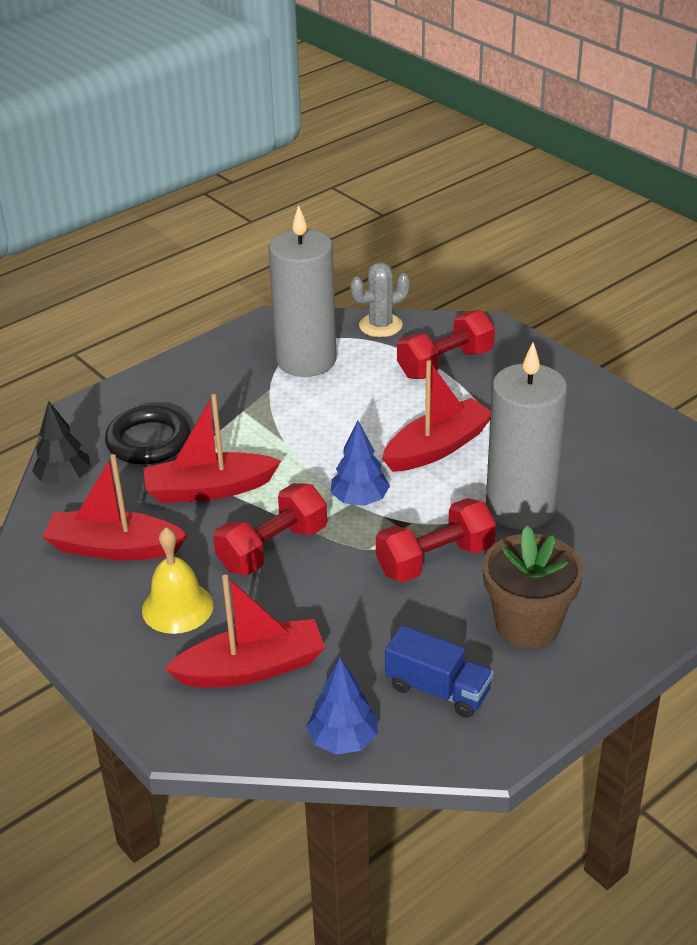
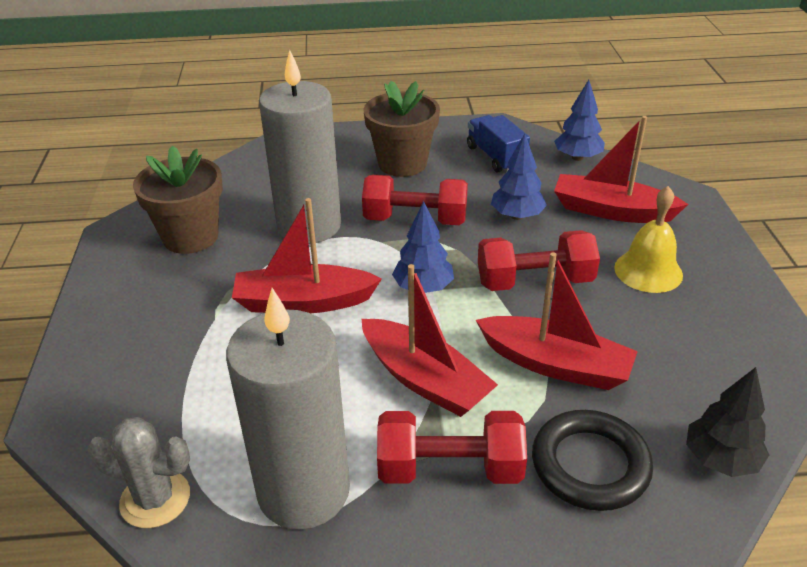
camera: 145 degrees left, 0 degrees up
red boat [42,454,188,561] -> red boat moved to [361,264,498,417]
red dumbbell [397,310,495,379] -> red dumbbell moved to [377,411,527,484]
none -> brown flower pot [133,146,223,254]
none -> blue tree [491,134,547,220]

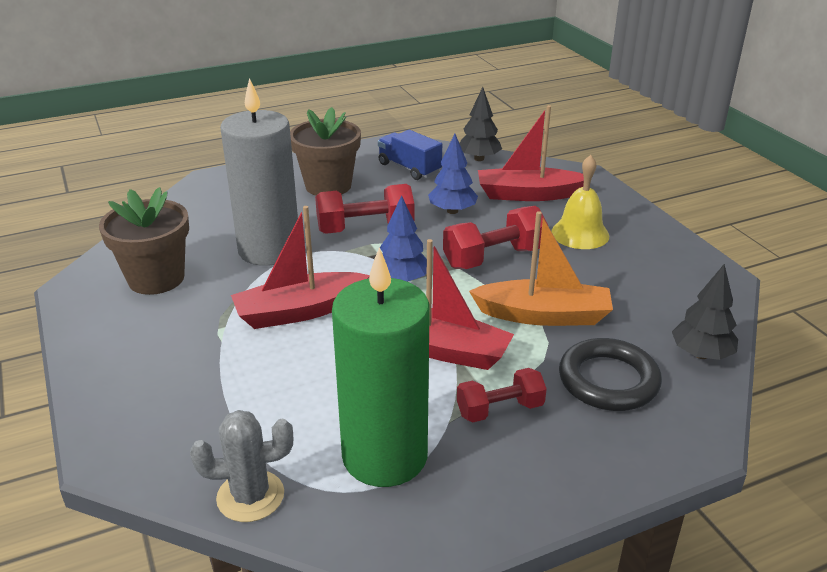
camera: 20 degrees left, 5 degrees down
grey candle [226,288,350,530] -> green candle [332,247,430,487]
red dumbbell [377,411,527,484] -> red dumbbell [457,368,547,423], size x0.66
red boat [476,252,638,390] -> orange boat [469,211,613,326]
blue tree [554,80,605,161] -> black tree [459,87,502,161]

